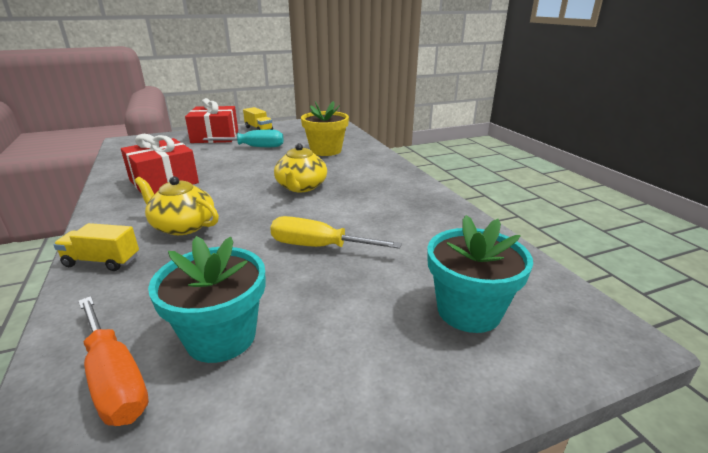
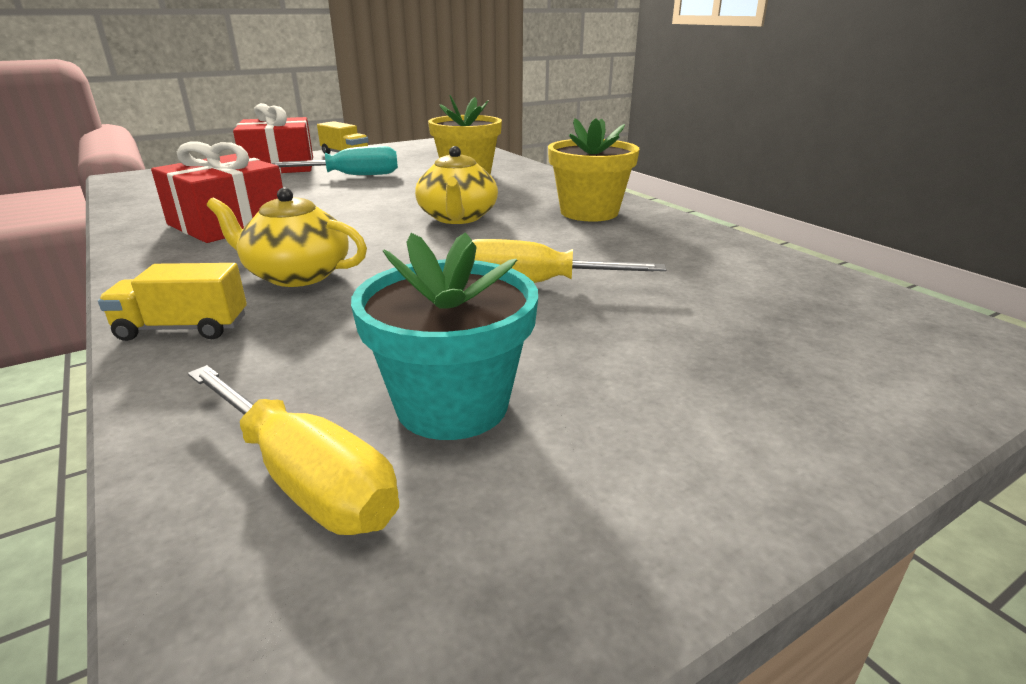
camera: 10 degrees left, 0 degrees up
orange screwdriver [79,296,149,426] -> yellow screwdriver [188,365,399,535]
turquoise flower pot [427,215,533,333] -> none
none -> yellow flower pot [548,118,639,222]

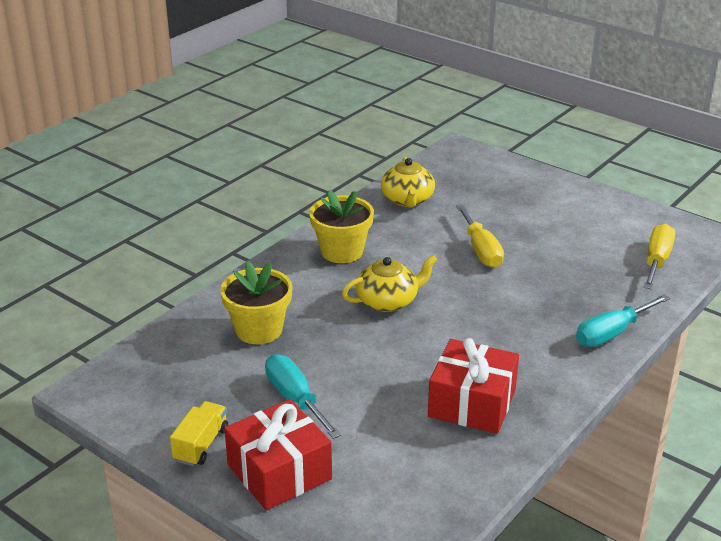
camera: 110 degrees left, 5 degrees up
yellow truck [98,263,247,341] -> turquoise screwdriver [576,294,670,347]
yellow teapot [207,187,367,287] -> yellow teapot moved to [381,157,435,208]
turquoise flower pot [351,232,538,440] -> none

